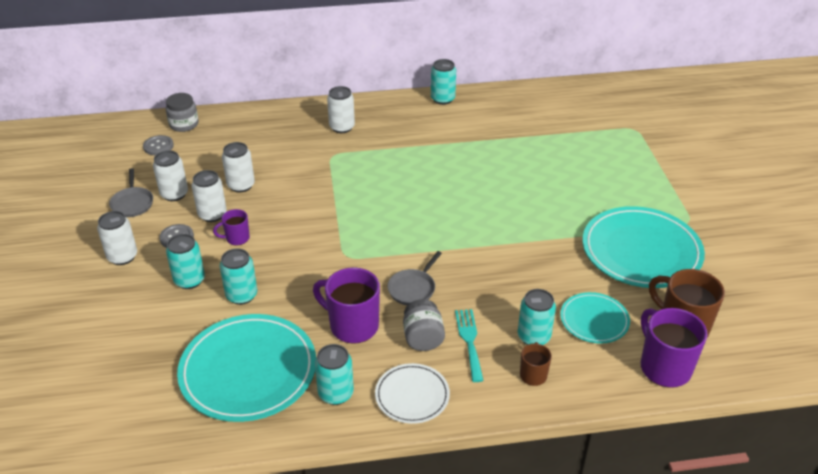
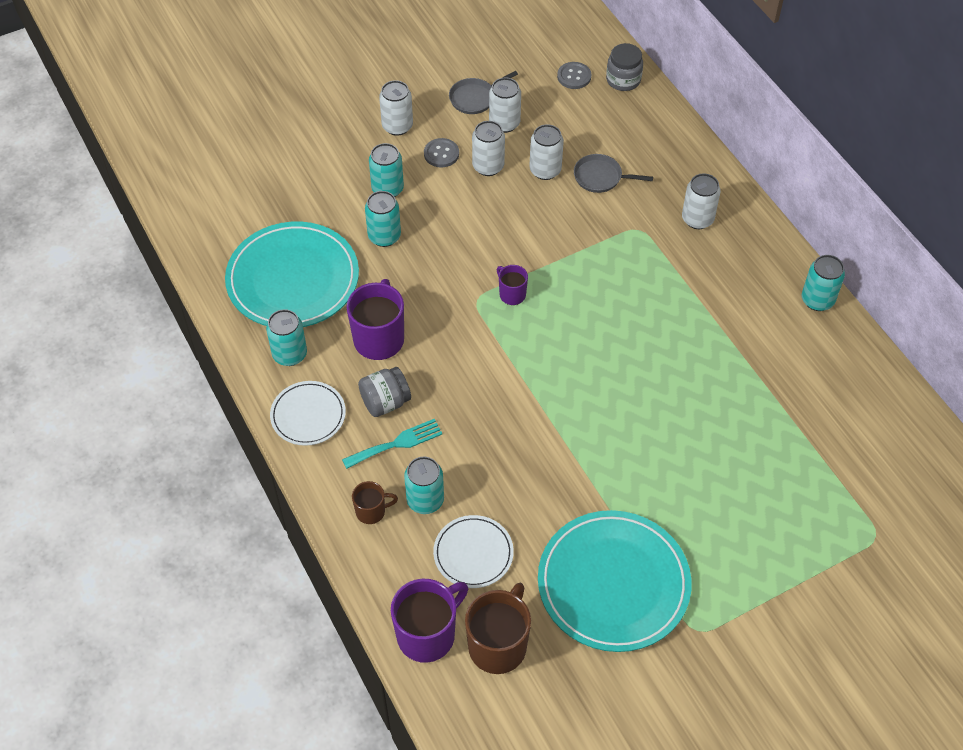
camera: 70 degrees right, 15 degrees up
purple mug [213,209,250,245] -> purple mug moved to [497,265,528,305]
grey pan [387,251,442,305] -> grey pan moved to [574,154,653,193]
turquoise plate [560,292,630,344] -> white plate [433,515,514,588]

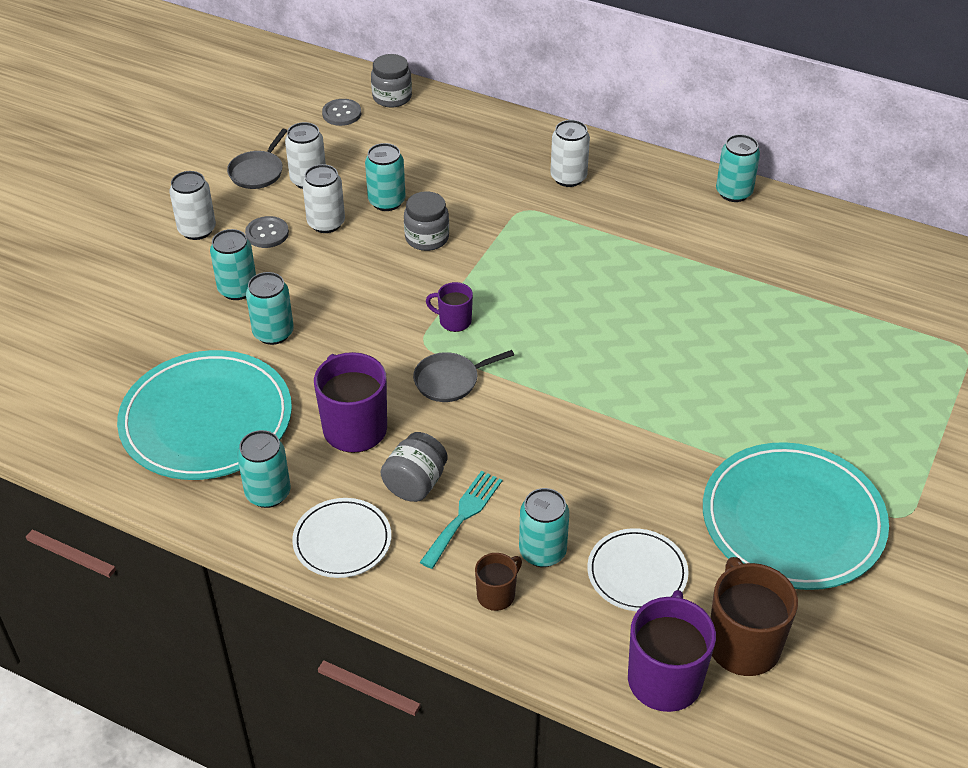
camera: 35 degrees left, 10 degrees down
white can [529,124,564,180] -> turquoise can [365,143,405,211]
grey pan [574,154,653,193] -> grey pan moved to [413,350,514,402]
none -> grey jar [404,191,449,251]

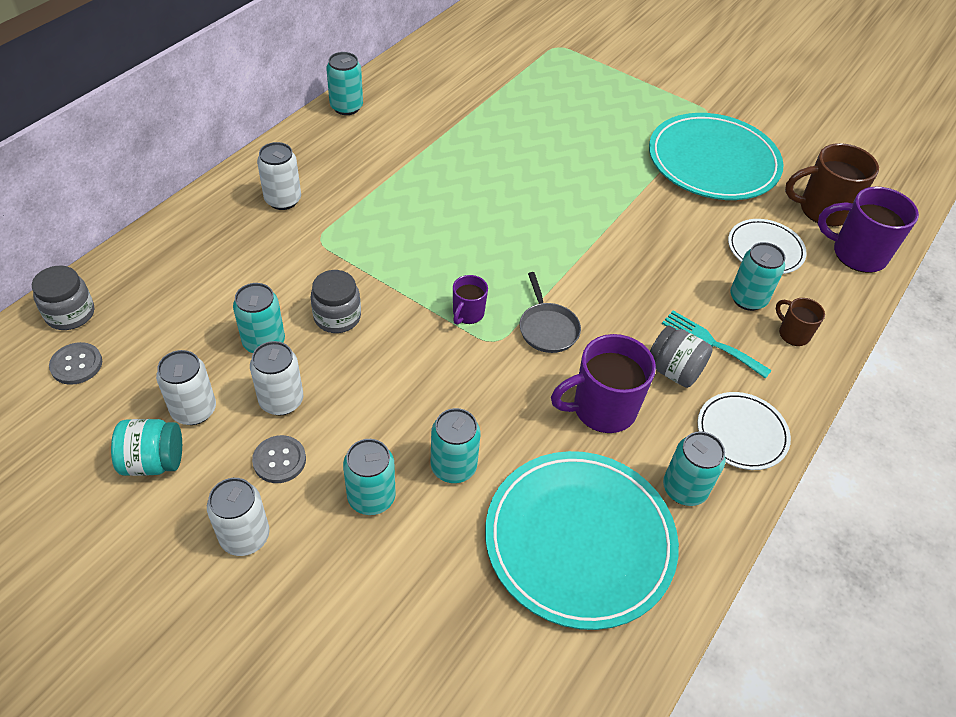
camera: 85 degrees left, 5 degrees up
grey pan [227,129,287,189] -> turquoise jar [111,419,182,476]

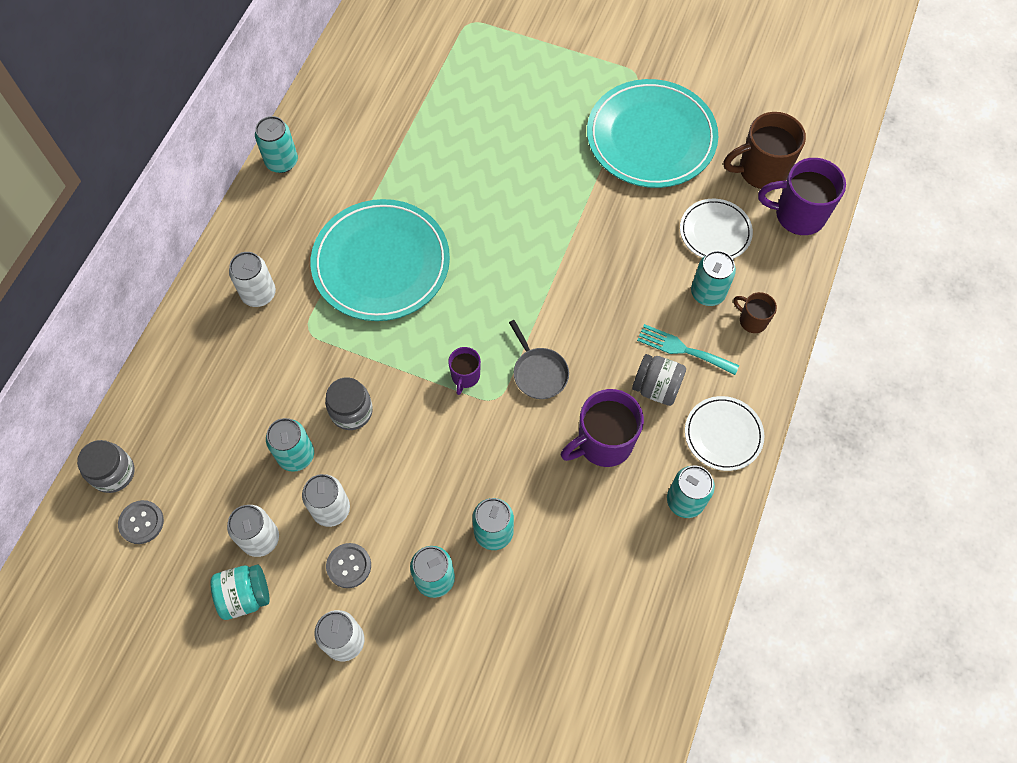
camera: 10 degrees left, 15 degrees up
turquoise plate [485,451,679,630] -> turquoise plate moved to [311,199,450,321]

